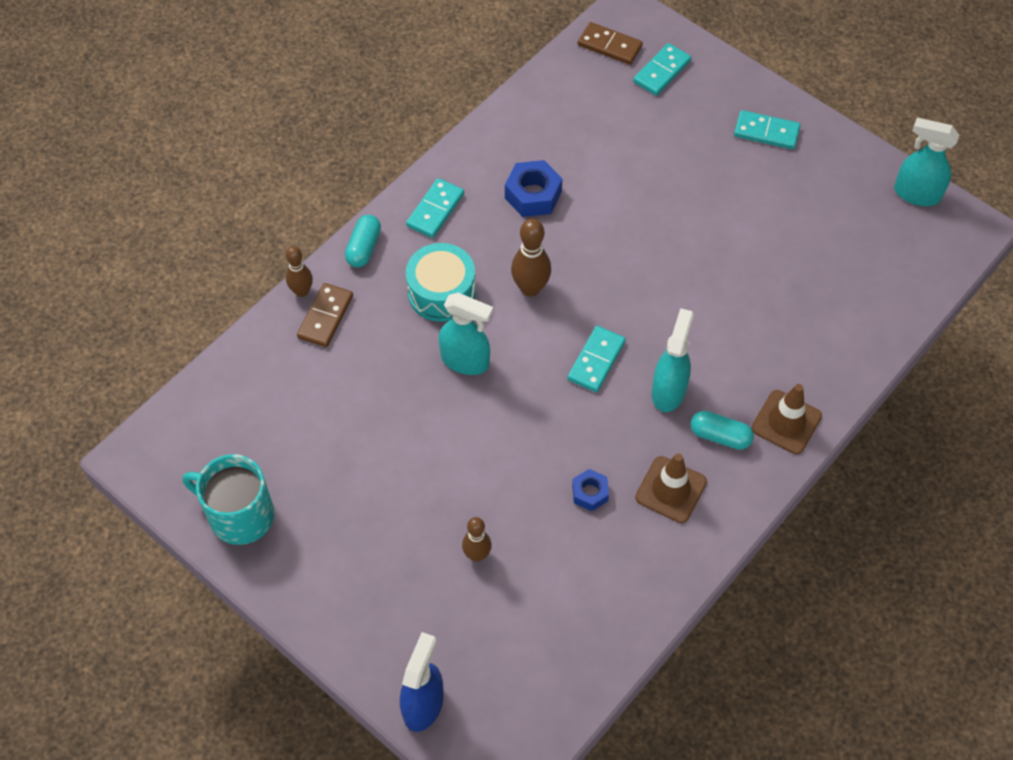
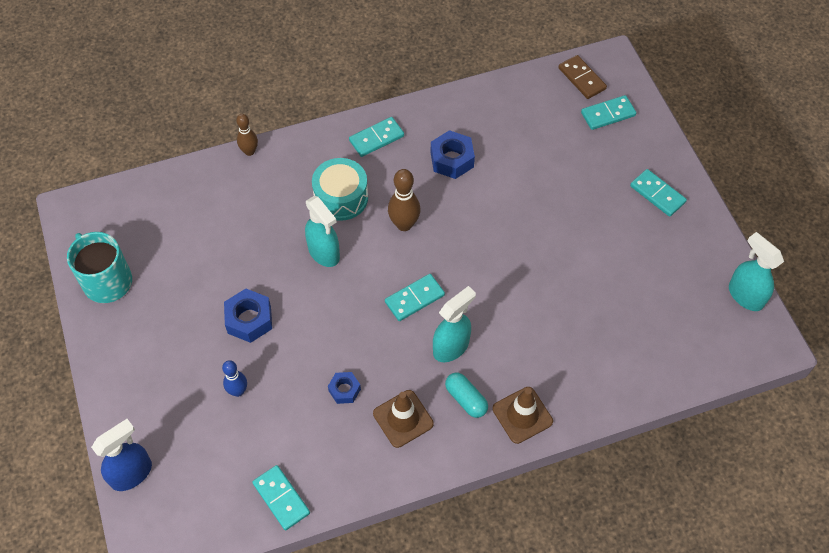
camera: 30 degrees right, 0 degrees up
brown domino [297,283,353,347] -> none
turquoise capsule [345,215,381,267] -> none
brown bowling pin [462,517,492,562] -> blue bowling pin [222,360,247,397]
none -> blue nut [224,289,272,343]
none -> turquoise domino [252,465,310,530]

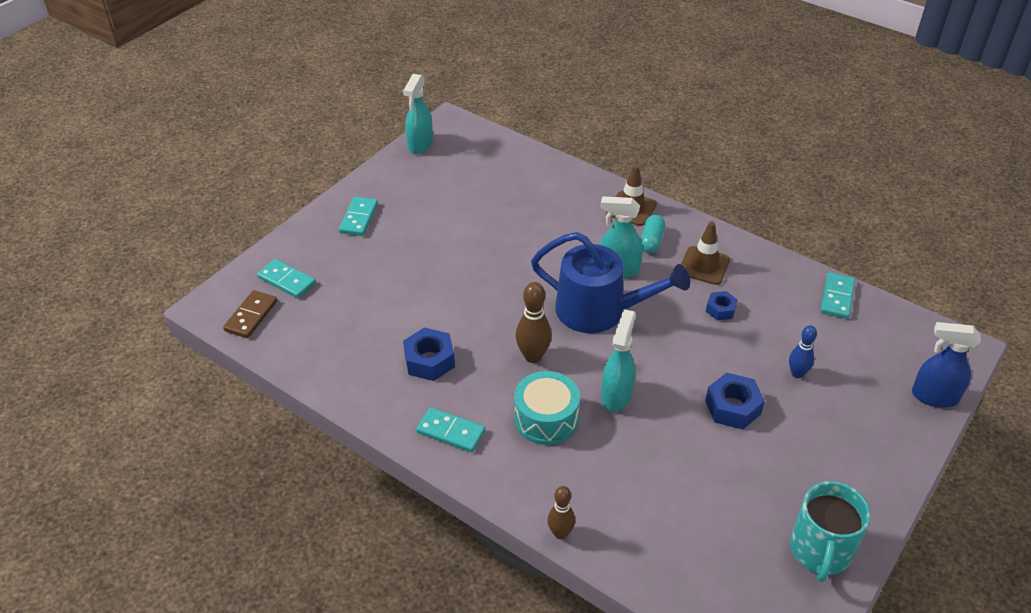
camera: 125 degrees left, 15 degrees down
turquoise domino [385,274,445,321] -> blue watering can [531,232,690,333]

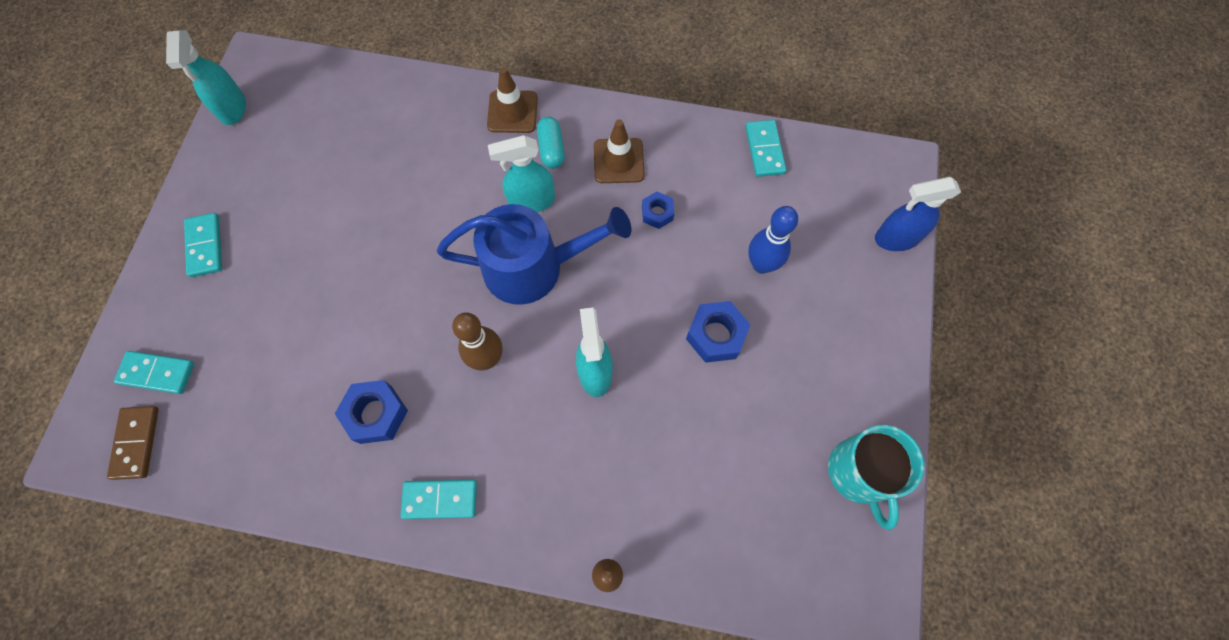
camera: 25 degrees left, 25 degrees up
turquoise drum [514,371,580,445] -> none
blue bowling pin [789,325,817,378] -> blue bowling pin [748,206,798,274], size x1.50

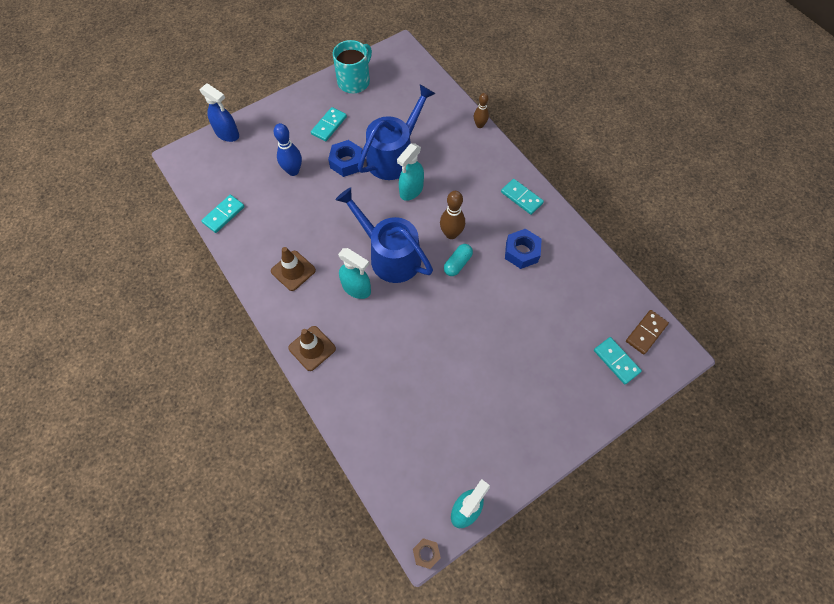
camera: 135 degrees left, 5 degrees down
turquoise domino [184,213,222,277] -> turquoise domino moved to [311,107,347,141]
turquoise capsule [537,116,565,169] -> turquoise capsule moved to [444,244,473,276]
blue nut [642,191,674,229] -> none
none -> blue watering can [358,84,435,180]
none -> brown nut [413,538,441,569]

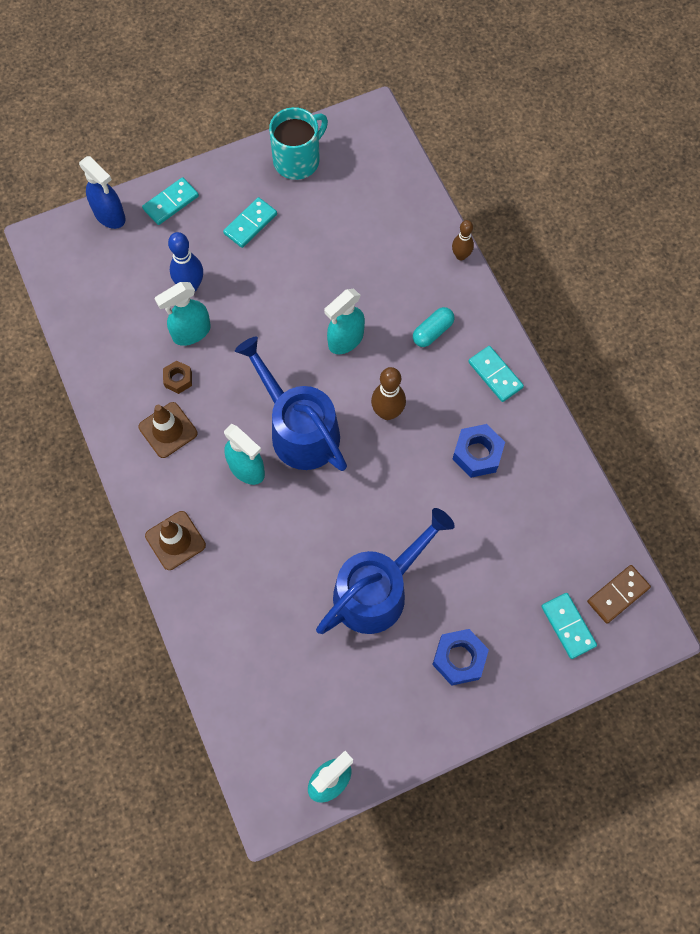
camera: 10 degrees right, 5 degrees up
turquoise domino [201,195,245,233] -> turquoise domino moved to [142,177,199,225]
blue nut [328,140,363,177] -> blue nut moved to [432,629,489,686]
blue watering can [358,84,435,180] -> blue watering can moved to [316,508,455,634]
brown nut [413,538,441,569] -> brown nut moved to [163,360,192,394]
turquoise capsule [444,244,473,276] -> turquoise capsule moved to [413,307,454,347]
none -> turquoise spray bottle [154,282,211,346]

